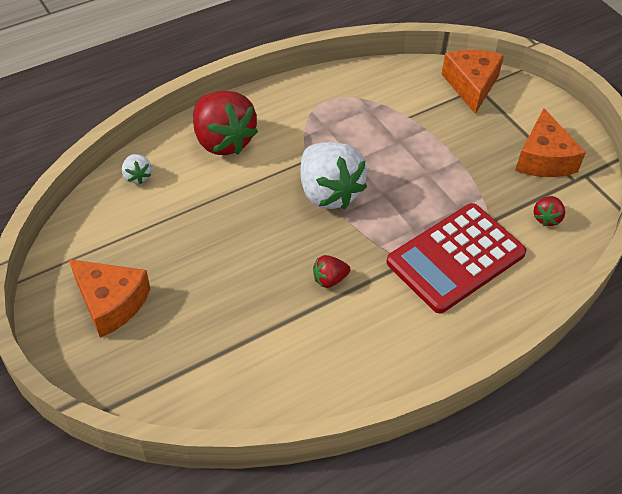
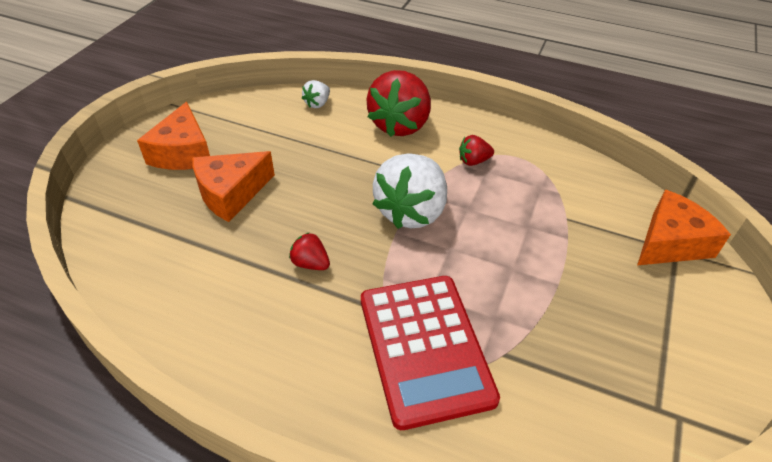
camera: 55 degrees right, 5 degrees down
red calculator [387,203,526,314] -> red calculator turned 120 degrees counterclockwise [361,276,500,430]
orange cheese [515,108,586,177] -> orange cheese moved to [192,151,275,222]
red strawberry [533,196,565,226] -> red strawberry moved to [459,135,494,166]

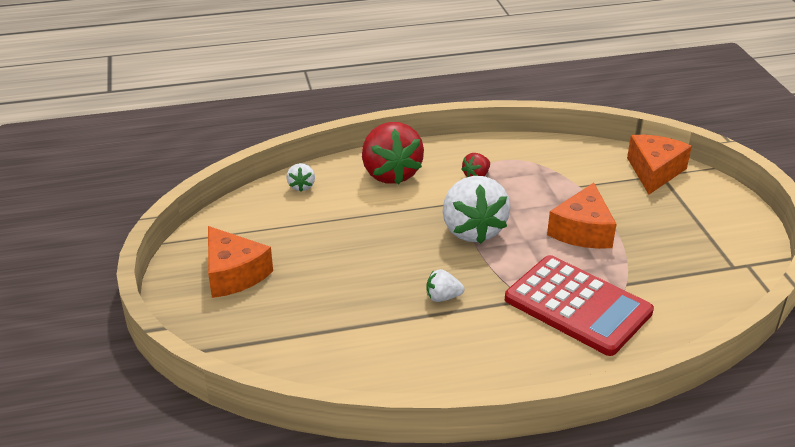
camera: 35 degrees left, 10 degrees down
orange cheese [192,151,275,222] -> orange cheese moved to [547,183,616,249]
red strawberry [289,232,330,270] -> white strawberry [426,269,464,302]

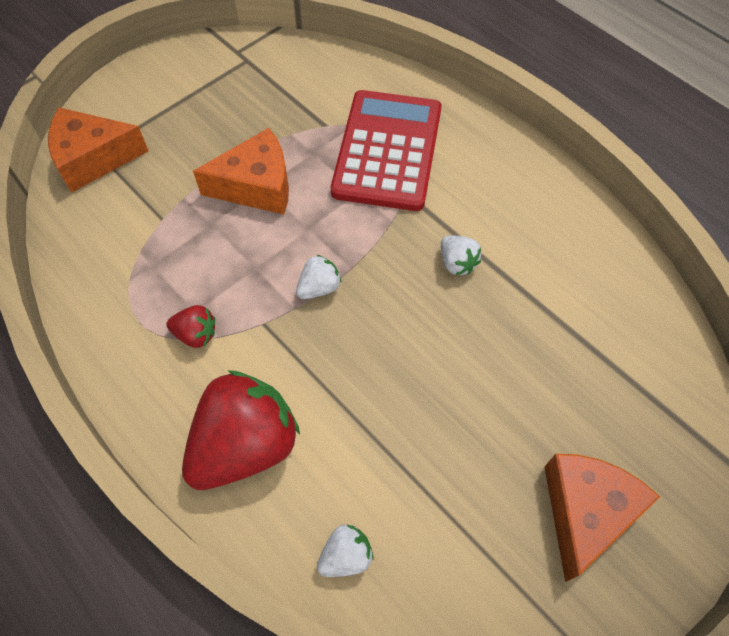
camera: 120 degrees left, 25 degrees up
white strawberry [443,176,511,244] -> white strawberry [296,255,342,299], size x0.45

